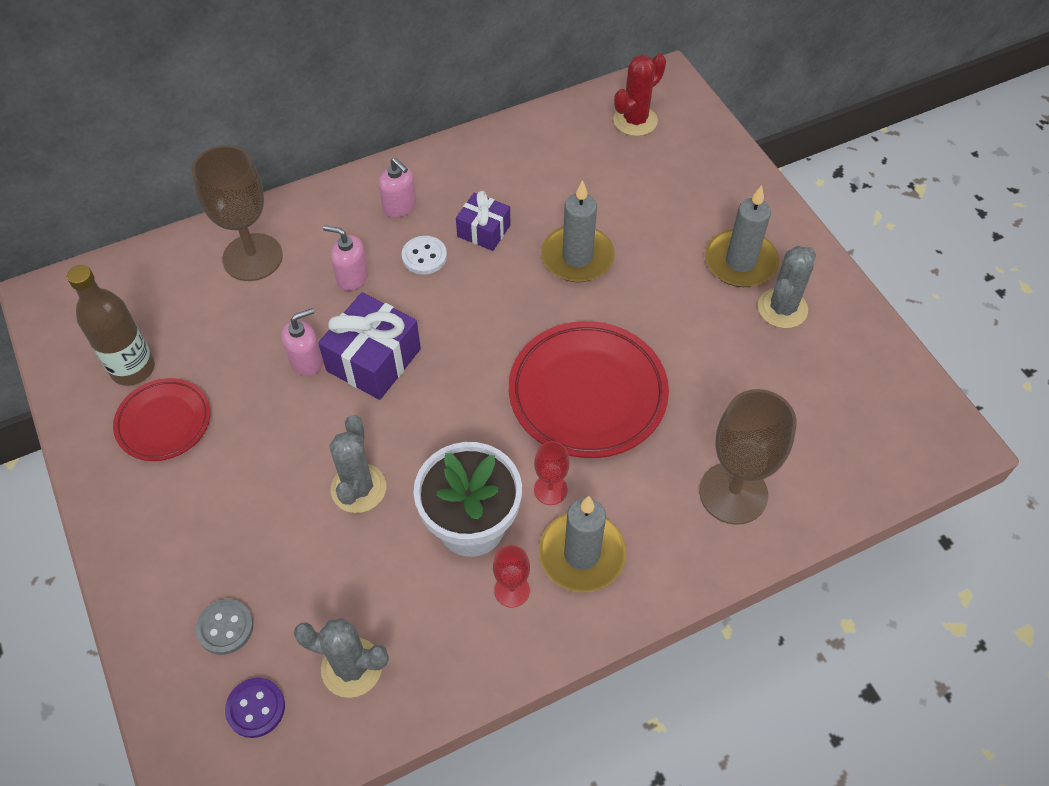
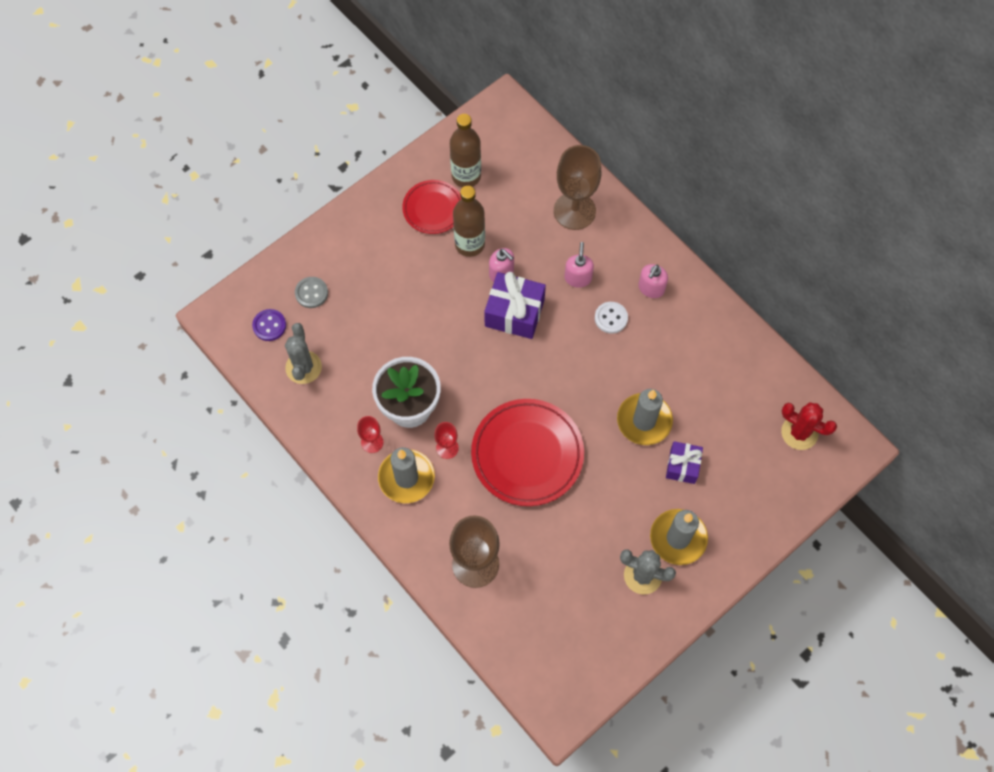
camera: 75 degrees right, 10 degrees up
grey cactus [330,415,386,513] -> none
purple gift [456,191,510,251] -> purple gift moved to [666,441,703,484]
none -> brown bottle [453,186,485,257]

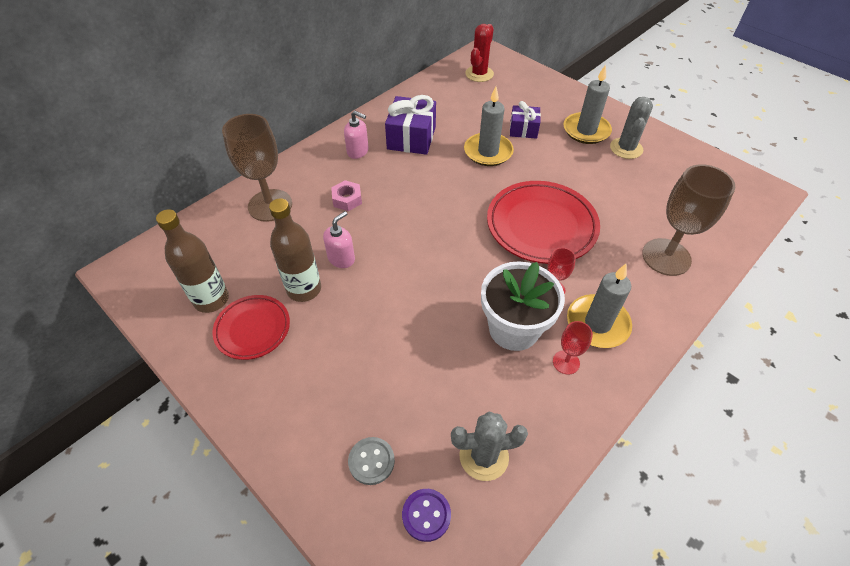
camera: 95 degrees left, 15 degrees down
purple gift [484,272,546,339] -> purple gift moved to [385,95,436,155]
pink soap dispenser [564,242,594,287] -> pink nut [331,180,362,211]
white button [595,302,628,334] -> none

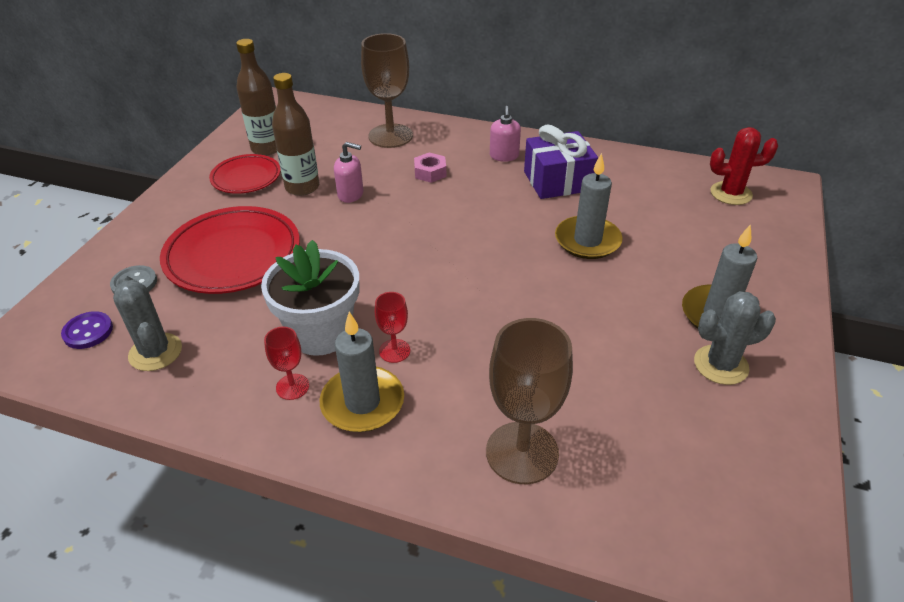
camera: 65 degrees right, 10 degrees down
red plate [487,181,600,264] -> red plate moved to [160,206,300,294]
purple gift [510,101,541,139] -> none

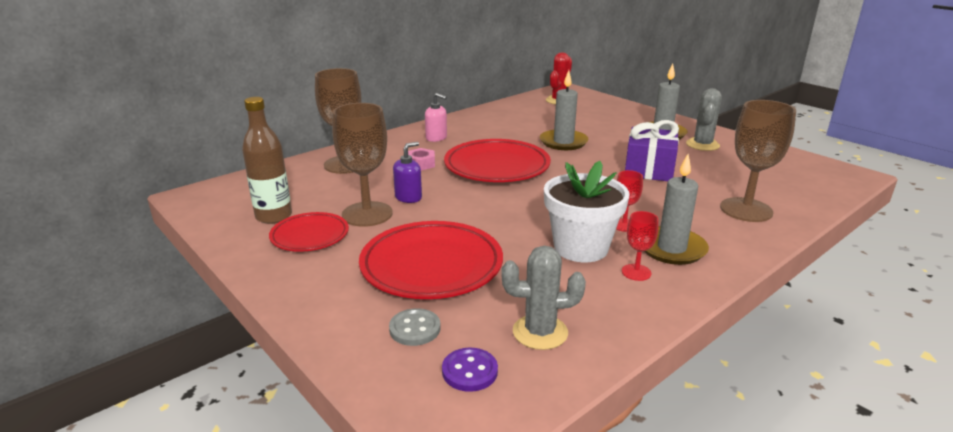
camera: 60 degrees left, 15 degrees down
brown bottle [272,73,320,196] -> brown goblet [332,103,393,227]
pink soap dispenser [334,142,363,203] -> purple soap dispenser [393,142,422,203]
purple gift [524,124,598,199] -> purple gift moved to [625,120,679,181]
none -> red plate [444,139,551,182]

